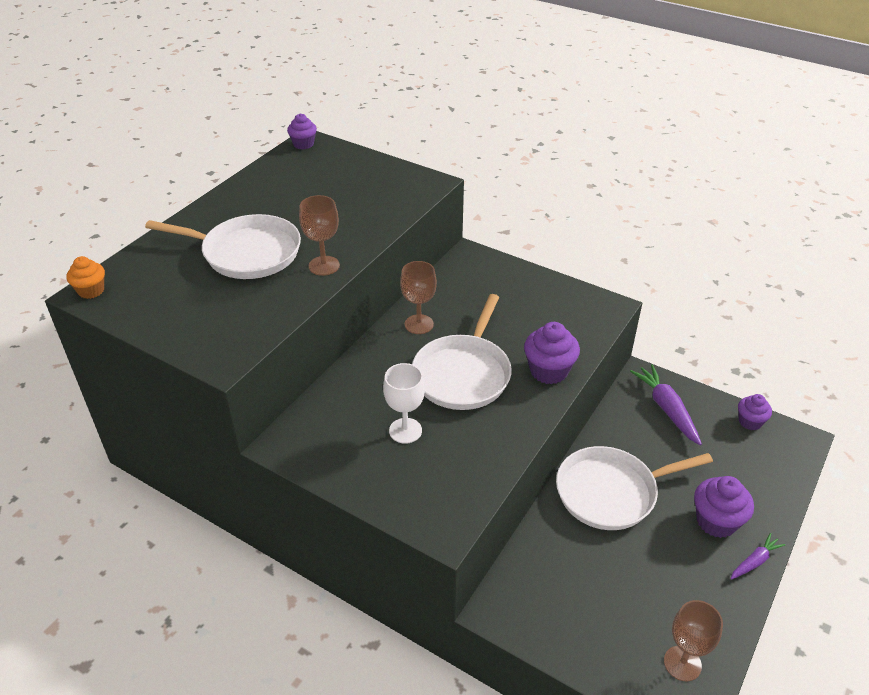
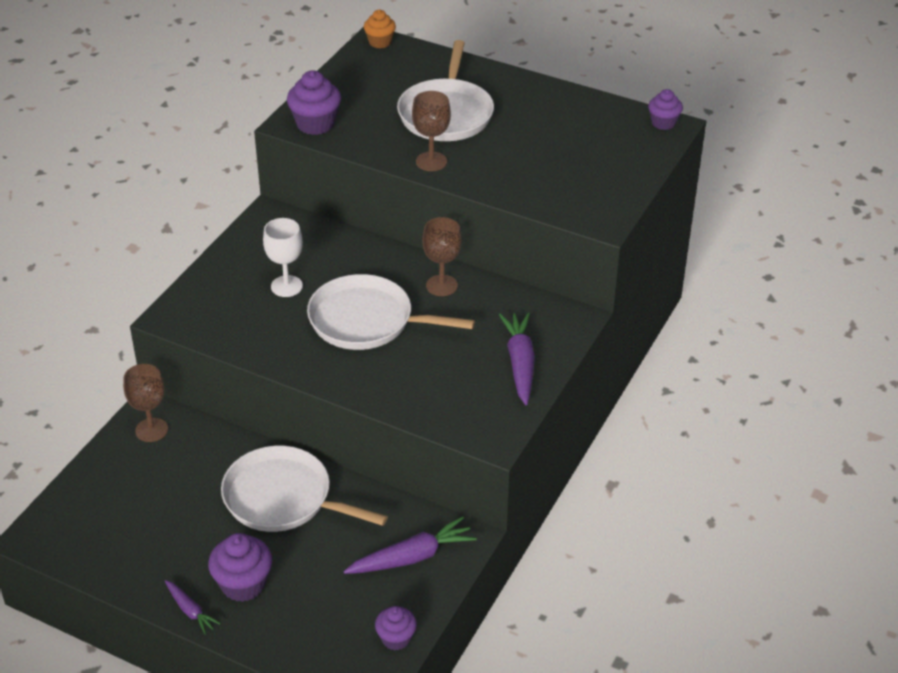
camera: 85 degrees right, 0 degrees up
purple cupcake [524,322,580,384] -> purple cupcake moved to [287,70,341,135]
white pan [556,446,713,530] -> white pan turned 45 degrees counterclockwise [221,446,388,532]
brown goblet [664,600,723,681] -> brown goblet moved to [123,364,168,442]
none -> purple carrot [499,312,535,405]

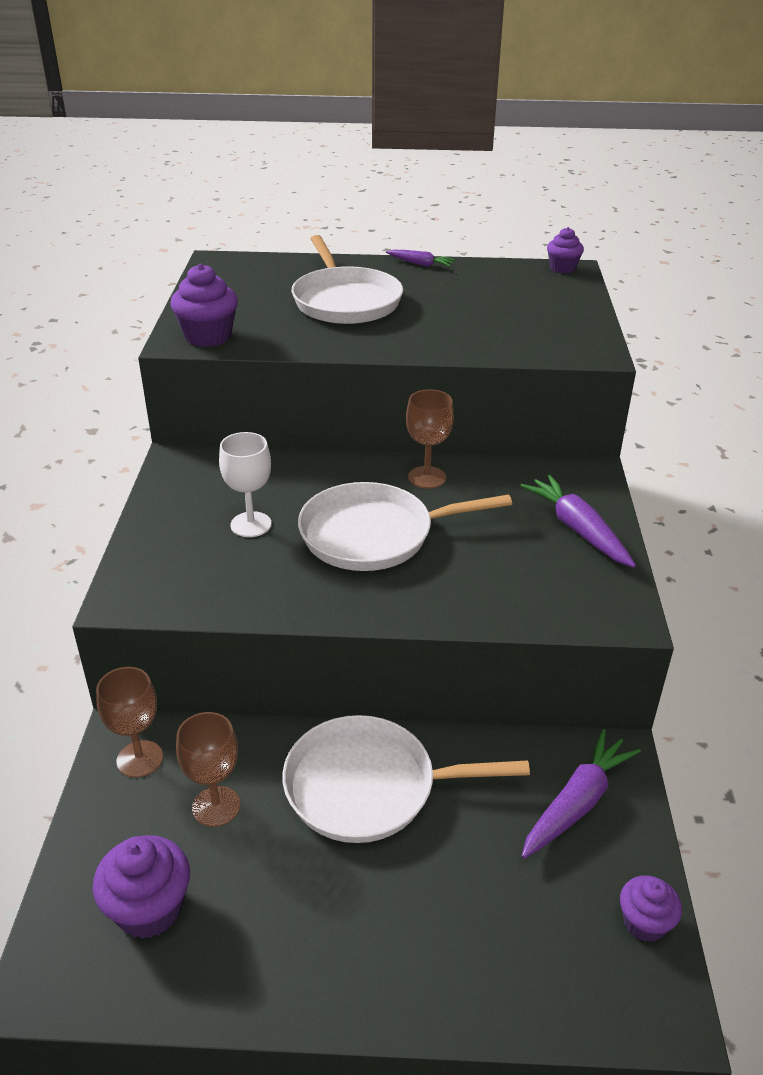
camera: 25 degrees left, 5 degrees down
purple carrot [165,580,221,635] -> purple carrot moved to [386,250,456,267]
purple cupcake [208,533,272,602] -> purple cupcake moved to [93,835,190,939]
orange cupcake [364,10,396,48] -> none
brown goblet [412,91,451,171] -> brown goblet moved to [176,712,240,827]

